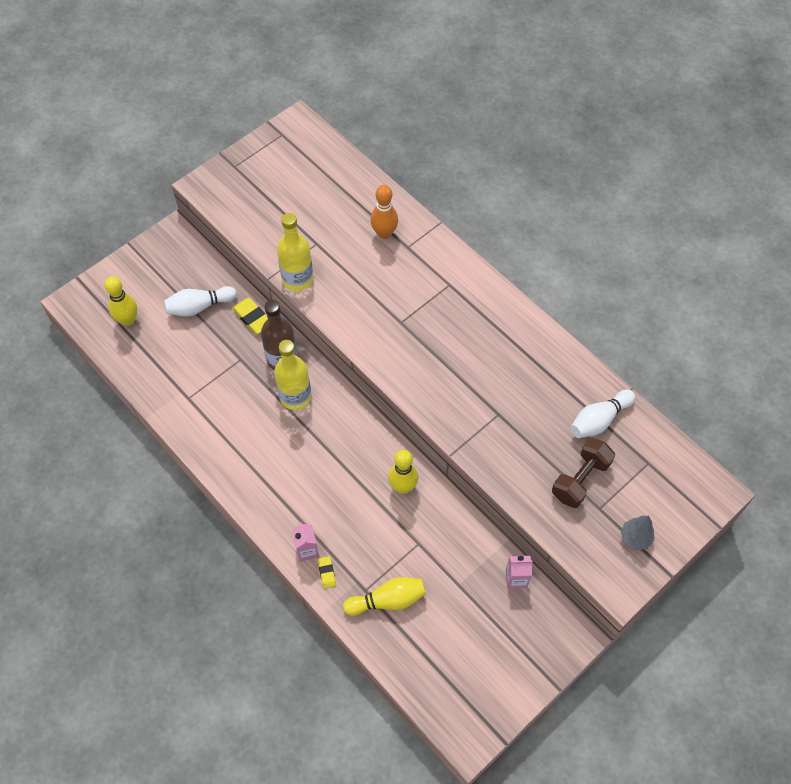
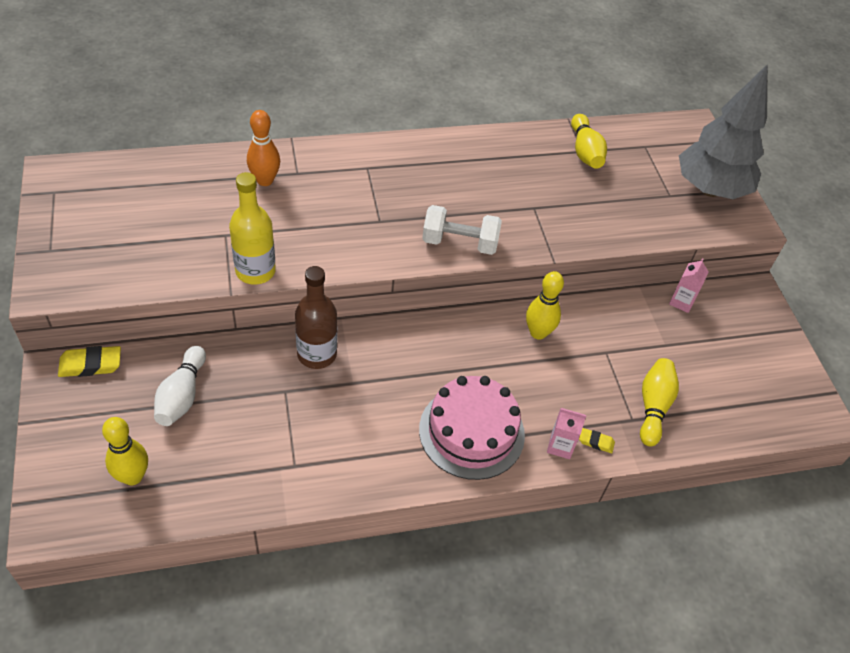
camera: 65 degrees left, 10 degrees down
yellow eraser [232,298,268,334] -> yellow eraser moved to [58,346,121,377]
yellow bottle [274,340,311,410] -> none
brown dumbbell [552,438,615,508] -> none
white bowling pin [570,390,635,438] -> yellow bowling pin [571,114,607,169]
grey tree [621,516,655,550] -> grey tree [679,65,767,199], size x2.48
none -> pink cake [419,376,525,480]
none -> white dumbbell [422,205,502,255]

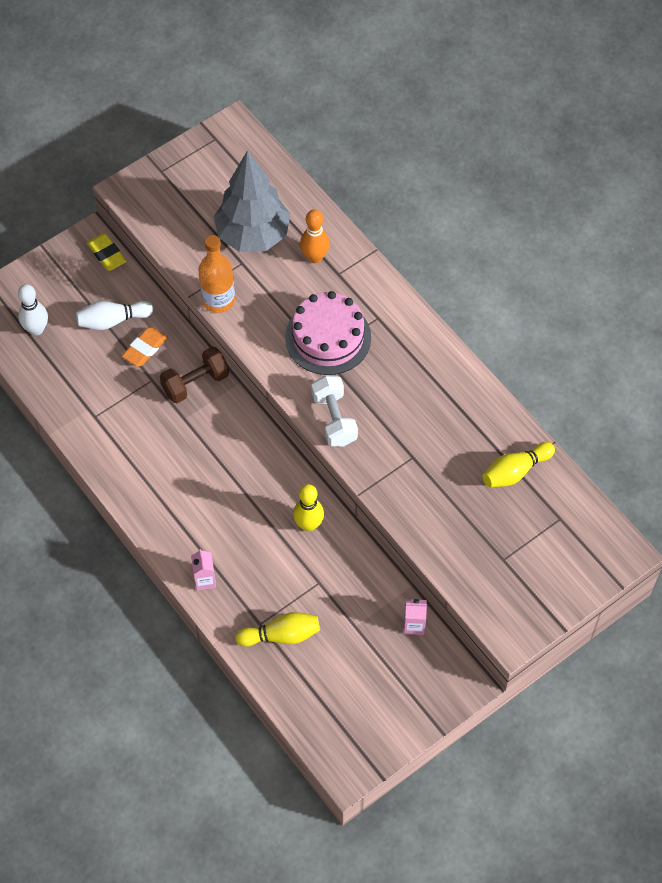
camera: 70 degrees right, 10 degrees up
yellow bowling pin [102,417,148,485] -> white bowling pin [18,284,48,335]
yellow bottle [229,172,276,284] -> orange bottle [198,235,235,313]
brown bottle [295,266,337,369] -> brown dumbbell [160,347,229,403]
pink cake [419,376,525,480] -> pink cake moved to [285,291,371,375]
yellow eraser [579,428,615,453] -> none
grey tree [679,65,767,199] -> grey tree moved to [214,150,290,252]
none -> orange eraser [122,327,168,367]

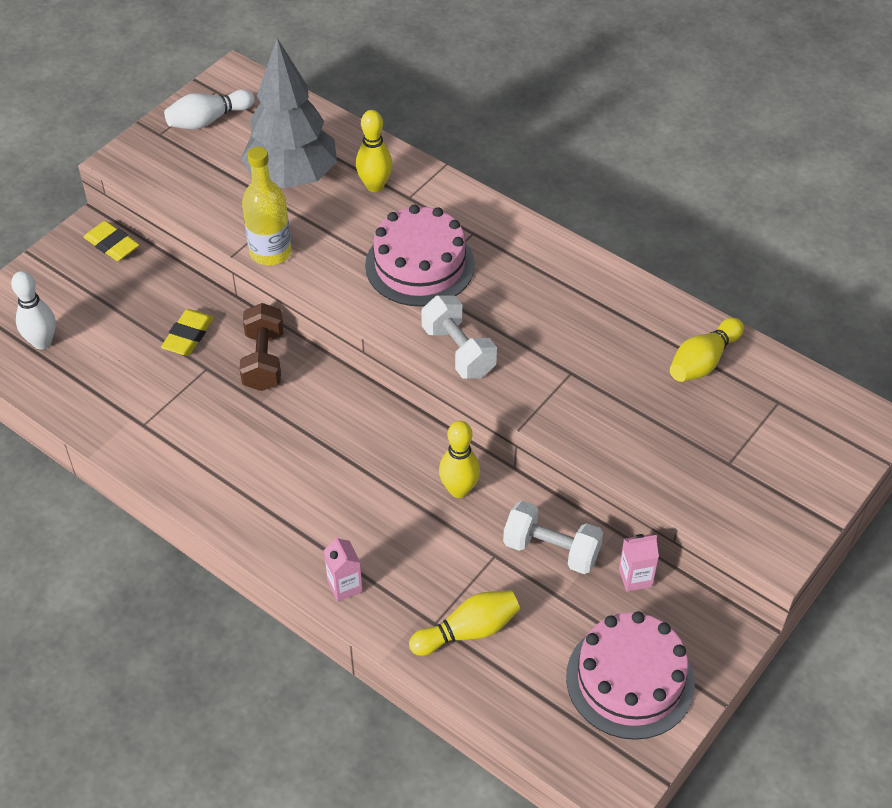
camera: 15 degrees left, 10 degrees down
white bowling pin [76,301,153,330] -> white bowling pin moved to [164,89,255,129]
orange eraser [122,327,168,367] -> yellow eraser [161,309,214,356]
brown dumbbell [160,347,229,403] -> brown dumbbell turned 45 degrees counterclockwise [239,303,283,391]
orange bottle [198,235,235,313] -> yellow bottle [242,147,292,266]
orange bowling pin [300,209,330,263] -> yellow bowling pin [356,110,392,192]
none -> white dumbbell [503,501,603,574]
none -> pink cake [566,611,695,740]

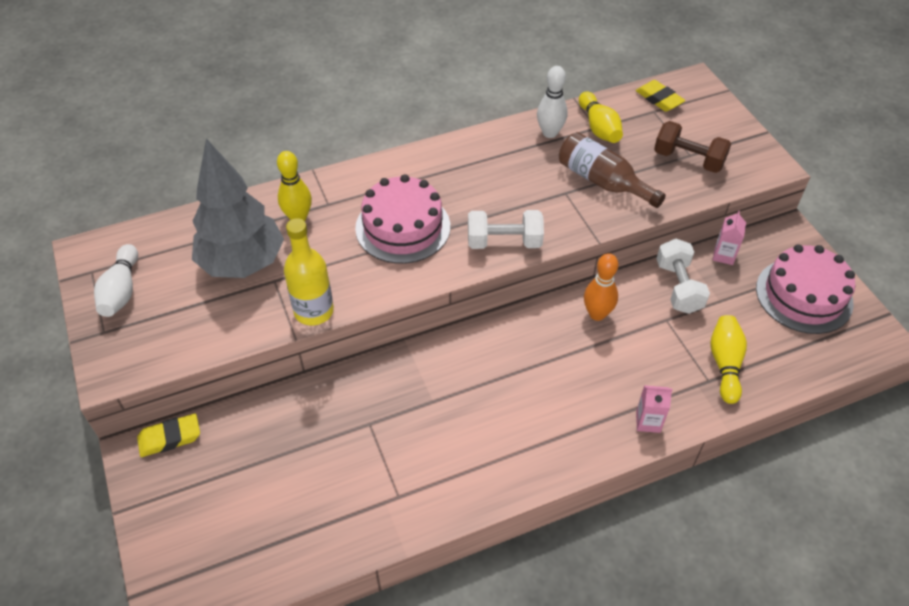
camera: 60 degrees left, 0 degrees up
white bowling pin [11,271,56,349] -> white bowling pin moved to [537,66,568,138]
yellow eraser [161,309,214,356] -> yellow eraser moved to [636,80,685,112]
brown dumbbell [239,303,283,391] -> brown dumbbell moved to [654,121,731,173]
yellow bowling pin [439,421,480,498] -> orange bowling pin [584,253,619,321]
white dumbbell [503,501,603,574] -> white dumbbell turned 60 degrees counterclockwise [656,239,710,314]
none -> brown bottle [559,132,666,208]

